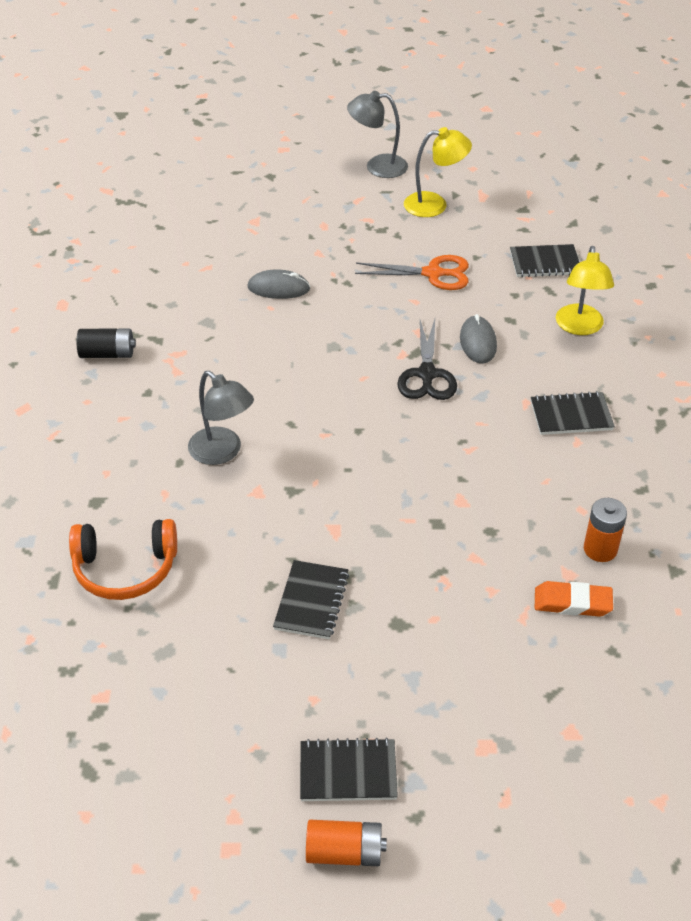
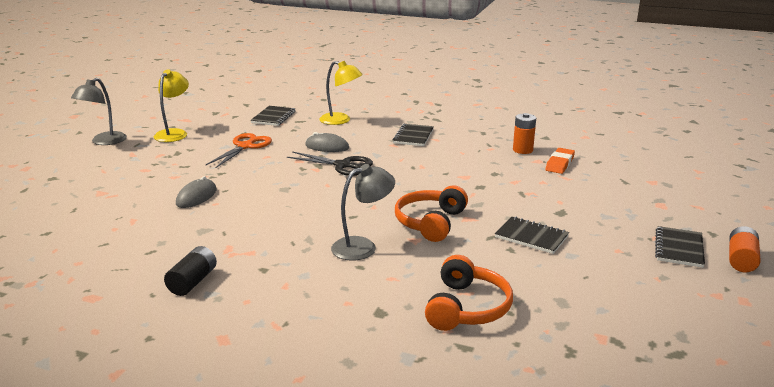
camera: 70 degrees left, 20 degrees down
none -> orange headphones [395,186,468,242]

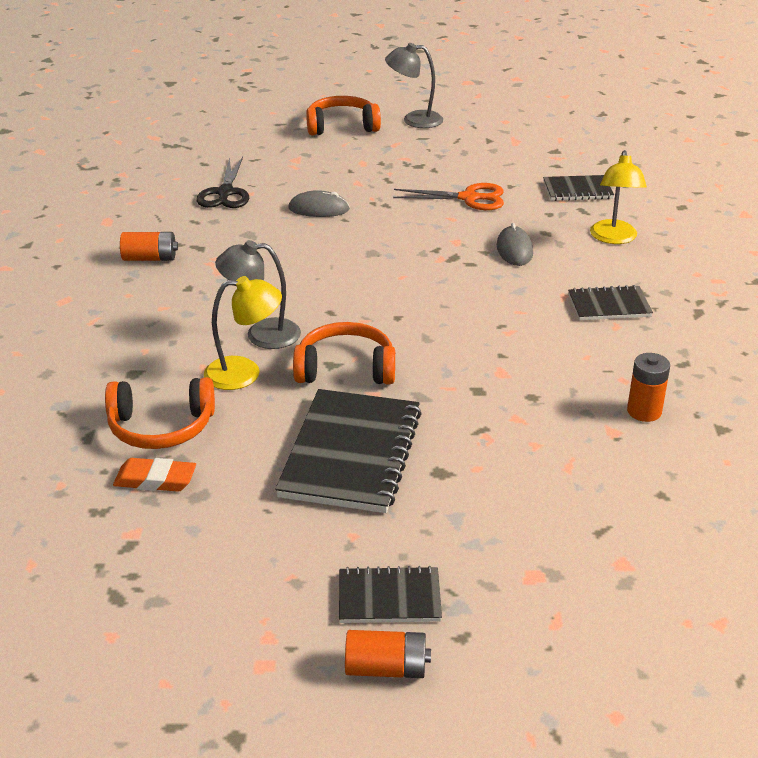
camera: 70 degrees right, 10 degrees up
yellow lamp [154,69,189,142] -> yellow lamp moved to [204,276,282,390]
black battery [164,246,217,296] -> orange battery [120,232,178,261]
black scissors [287,151,373,176] -> black scissors moved to [196,157,249,208]
grey lamp [331,164,395,261] -> grey lamp turned 135 degrees clockwise [215,240,301,349]
black notebook [495,217,569,254] -> black notebook [275,389,422,513], size x1.86
orange eraser [546,148,575,174] -> orange eraser moved to [113,458,196,492]
none -> orange headphones [306,96,381,136]

